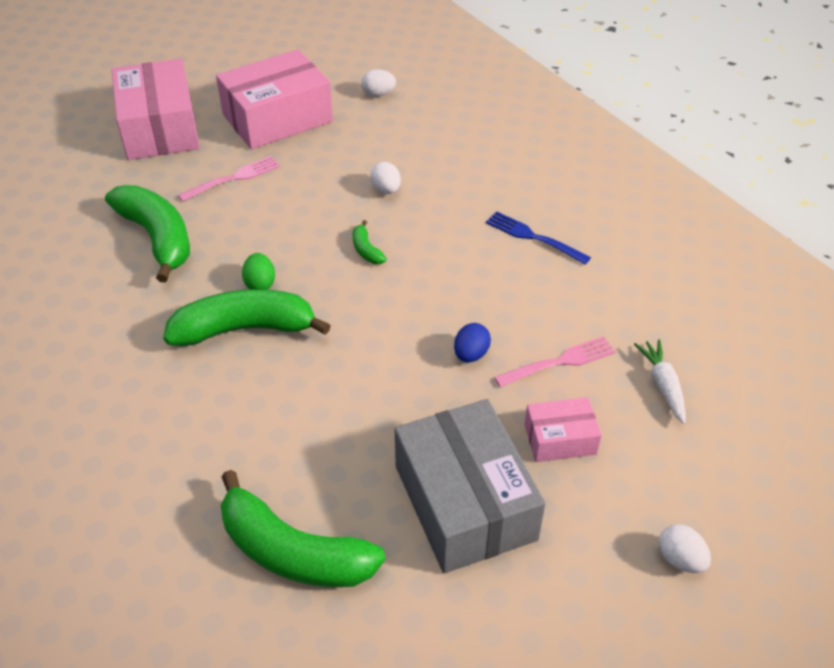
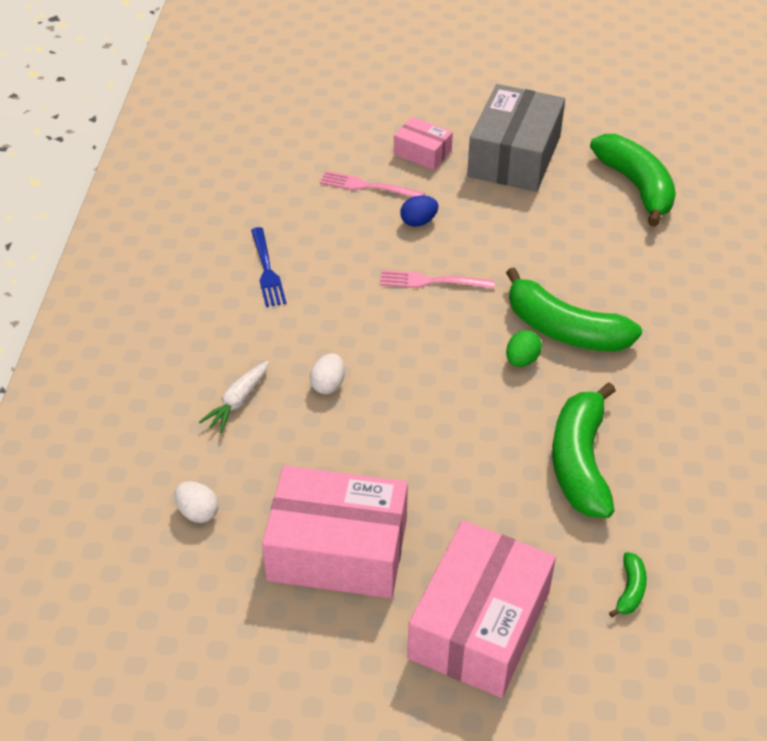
camera: 140 degrees left, 0 degrees up
pink fork [178,156,280,202] -> pink fork moved to [380,270,495,289]
green banana [353,220,387,264] -> green banana moved to [609,552,647,617]
white carrot [634,339,686,424] -> white carrot moved to [199,361,269,433]
white egg [659,524,711,573] -> none

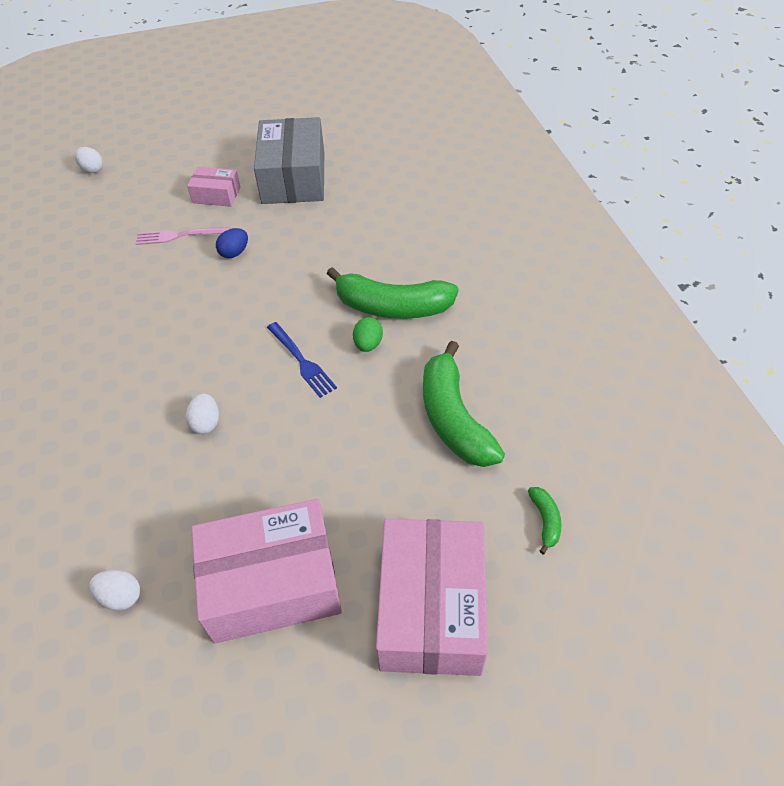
camera: 20 degrees left, 5 degrees up
white carrot [199,361,269,433] -> none
blue fork [251,227,286,307] -> blue fork moved to [267,322,337,398]
pink fork [380,270,495,289] -> none
green banana [590,134,676,227] -> none
none -> white egg [75,147,103,173]

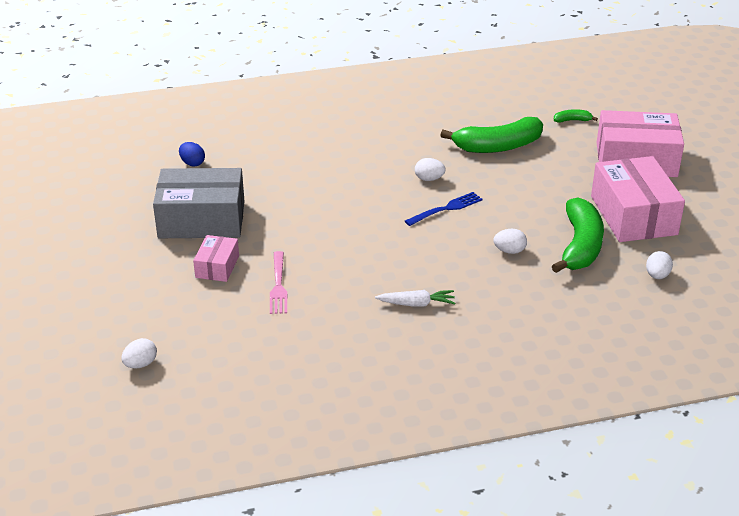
camera: 90 degrees left, 15 degrees down
blue egg [216,228,248,258] -> blue egg moved to [179,142,205,166]
green banana [327,267,458,319] -> green banana moved to [552,198,604,273]
green egg [353,317,383,352] -> white egg [415,158,446,181]
none -> white carrot [375,290,455,307]

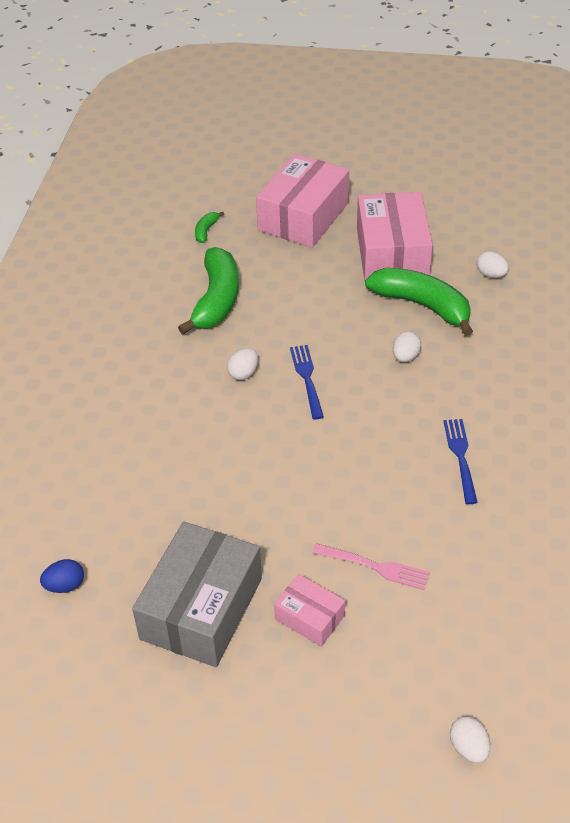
camera: 65 degrees left, 10 degrees up
white carrot [375,290,455,307] -> blue fork [443,419,478,504]
pink box [591,156,685,242] -> pink box turned 75 degrees clockwise [357,192,433,281]

